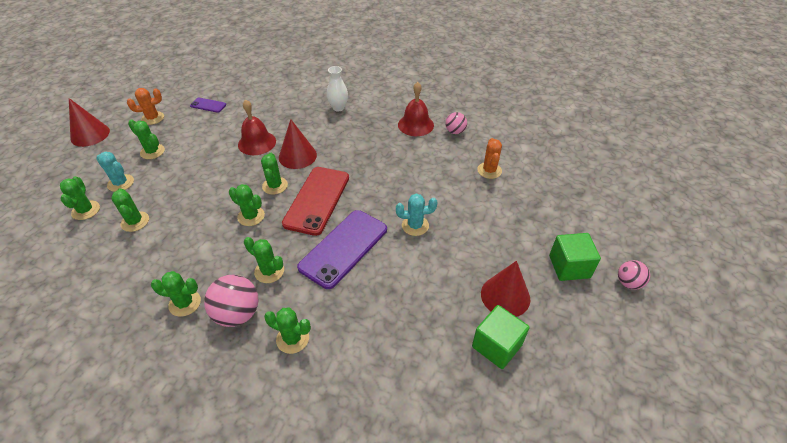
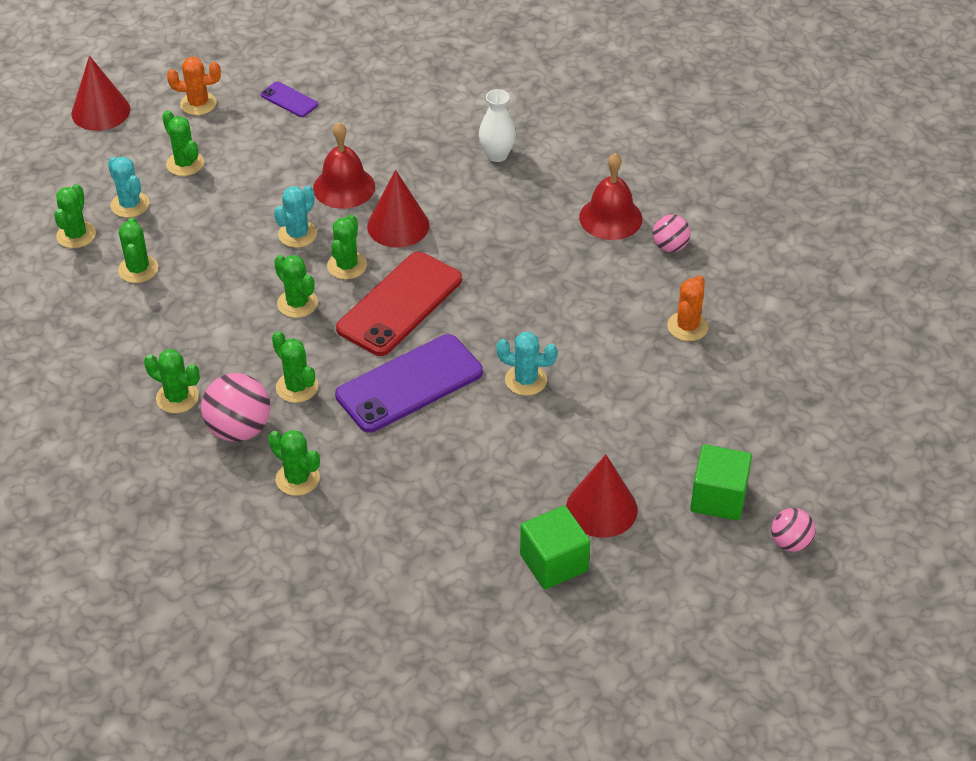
camera: 20 degrees right, 0 degrees up
none -> turquoise cactus [274,186,317,248]

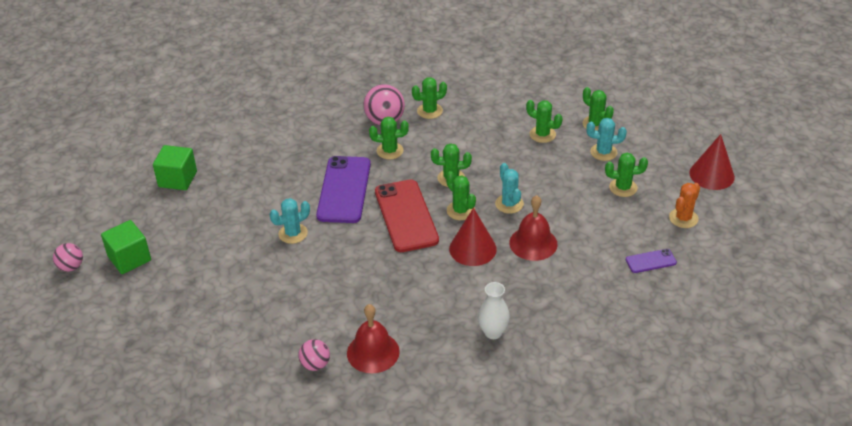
camera: 130 degrees right, 5 degrees down
green cactus [268,430,320,496] -> none
red cone [566,455,638,538] -> none
orange cactus [667,275,709,341] -> none

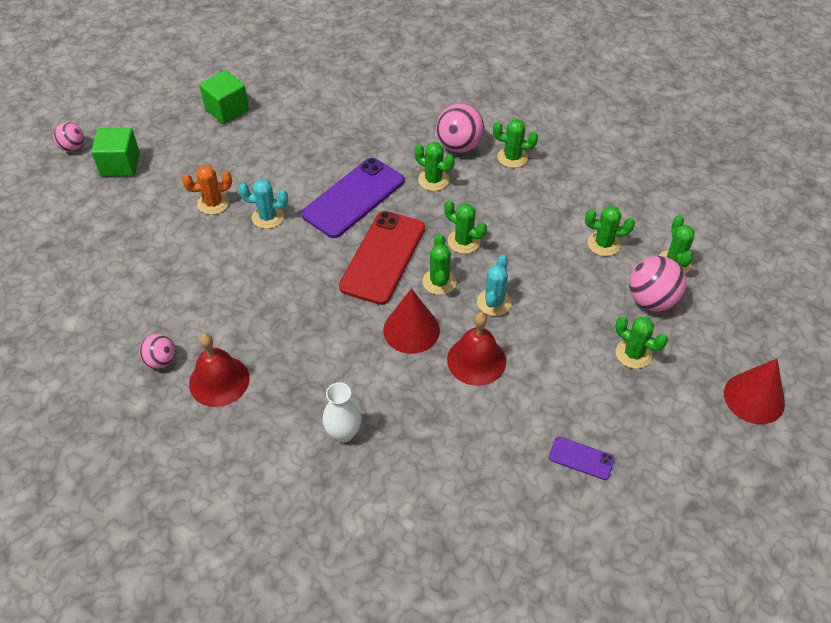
camera: 35 degrees right, 10 degrees up
green cactus [526,100,563,143] -> green cactus turned 60 degrees counterclockwise [585,206,635,256]
turquoise cactus [587,118,627,161] -> pink ball [629,256,687,312]
orange cactus [669,183,700,228] -> orange cactus moved to [182,165,232,215]

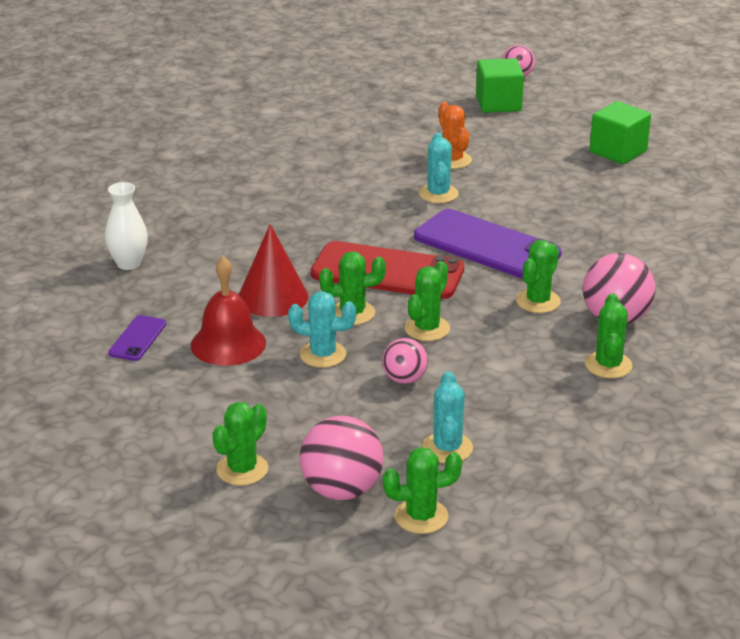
camera: 85 degrees right, 20 degrees down
pink ball [139,334,175,369] -> pink ball moved to [382,338,428,384]
red bell [189,333,250,407] -> none
purple phone [549,437,615,480] -> purple phone moved to [108,315,166,361]
green cactus [585,206,635,256] -> turquoise cactus [422,371,473,463]
red cone [724,359,785,424] -> none

